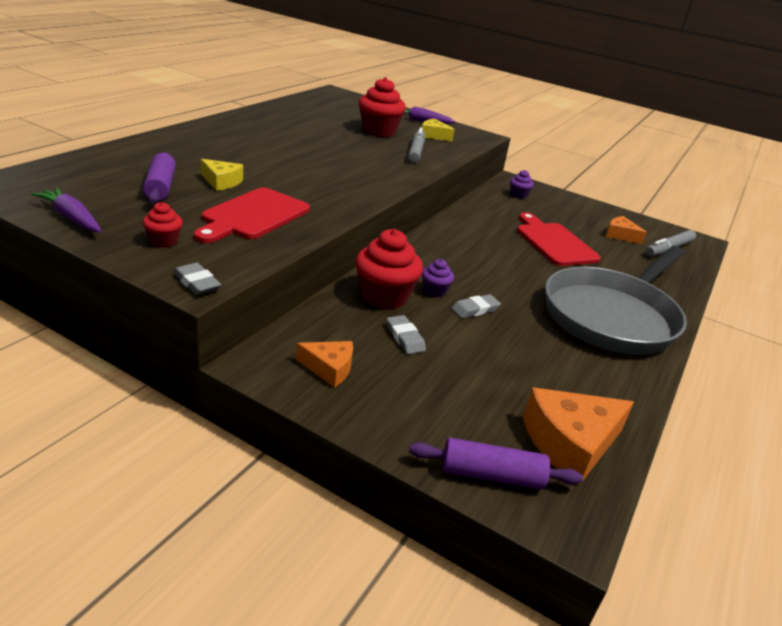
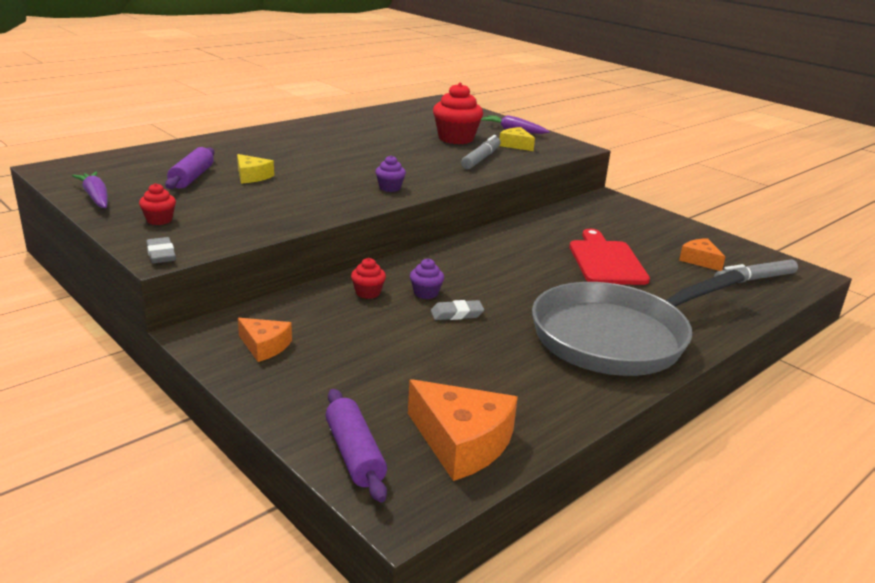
camera: 20 degrees right, 5 degrees down
red cutting board [194,187,310,243] -> none
red cupcake [355,229,423,309] -> red cupcake [351,258,386,299], size x0.51
grey eraser [387,315,426,354] -> none
purple rolling pin [409,438,583,490] -> purple rolling pin turned 45 degrees clockwise [326,389,387,502]
purple cupcake [510,170,534,199] -> purple cupcake moved to [375,155,406,192]
orange cheese [523,388,634,485] -> orange cheese turned 135 degrees counterclockwise [408,379,518,481]

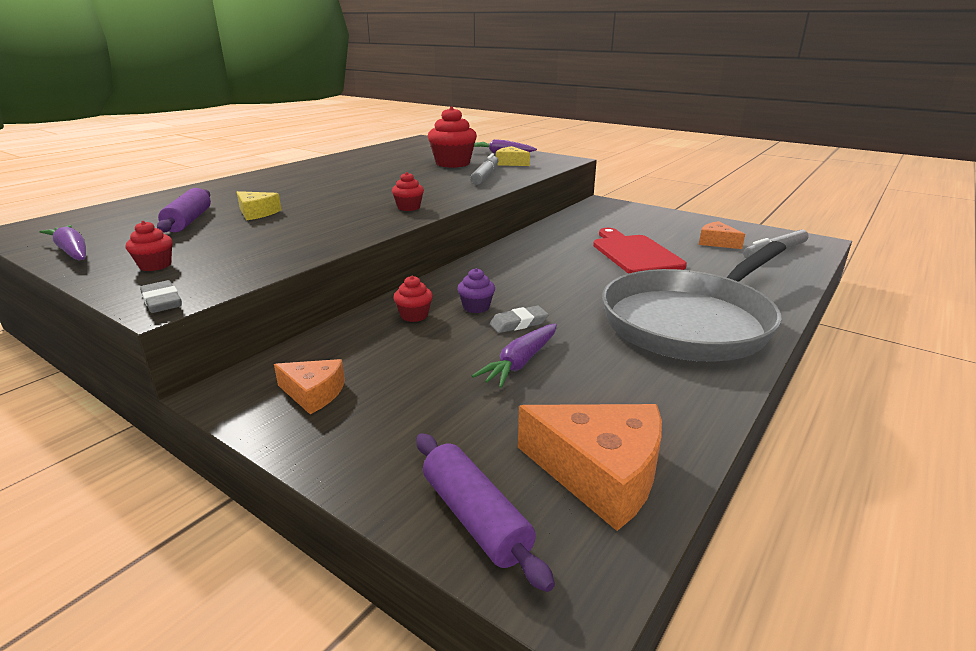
camera: 10 degrees left, 0 degrees up
purple cupcake [375,155,406,192] -> red cupcake [392,172,424,211]
none -> purple carrot [472,323,557,388]

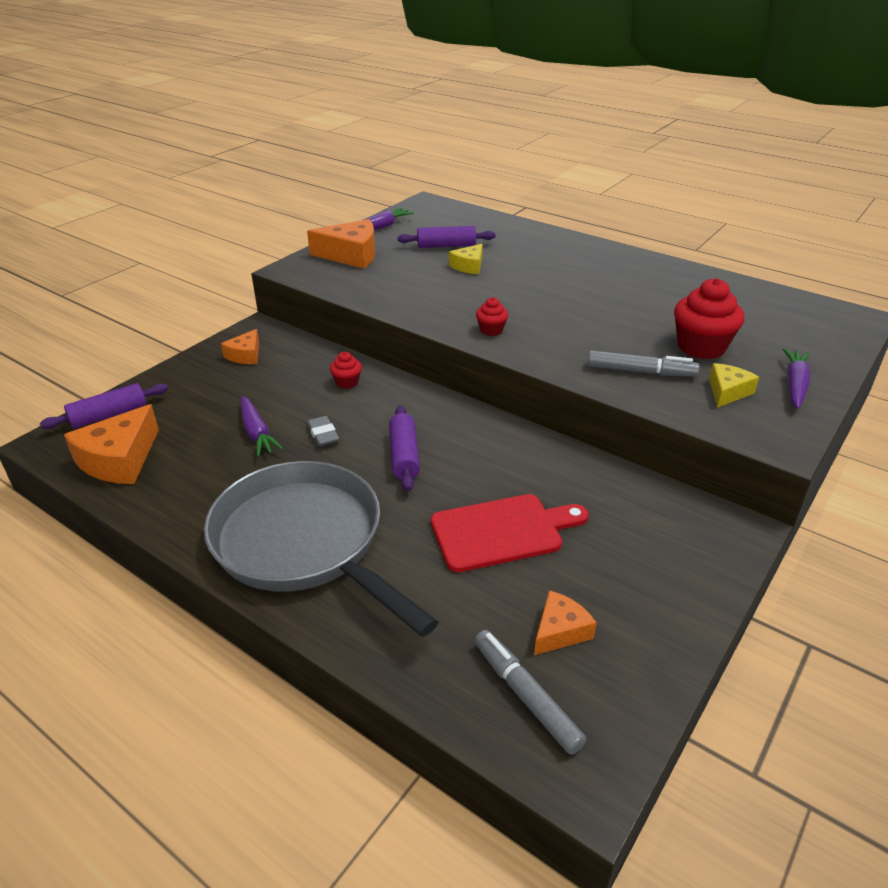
camera: 90 degrees right, 10 degrees up
red cupcake [126,221,172,271] -> orange cheese [307,219,375,269]
grey eraser [140,280,182,313] -> none
purple cupcake [457,268,495,313] -> none
purple carrot [472,323,557,388] -> purple carrot turned 150 degrees counterclockwise [241,396,284,457]
none -> purple rolling pin [389,406,420,491]

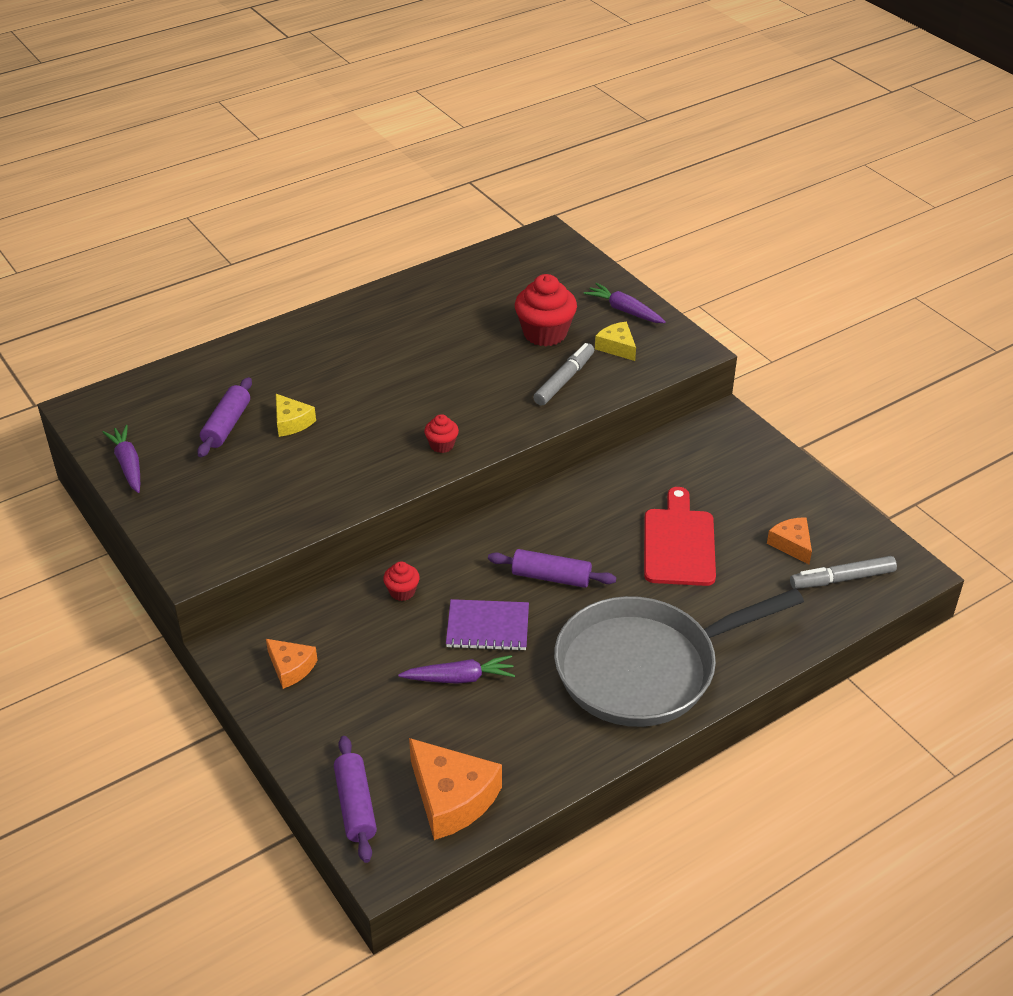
camera: 70 degrees left, 5 degrees up
orange cheese [307,219,375,269] -> none
grey eraser [307,416,339,446] -> purple notebook [446,599,529,651]

